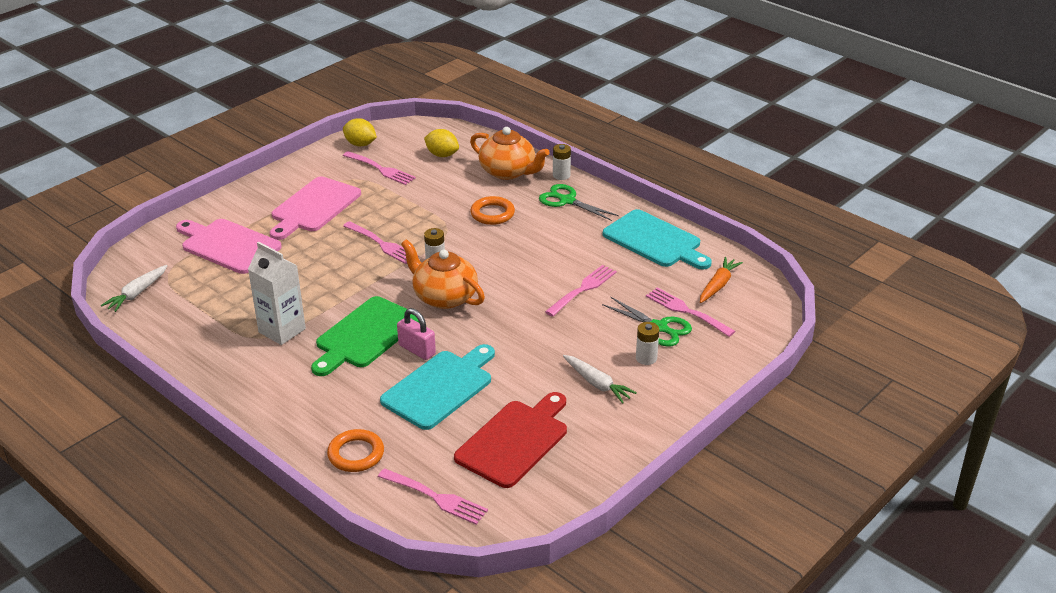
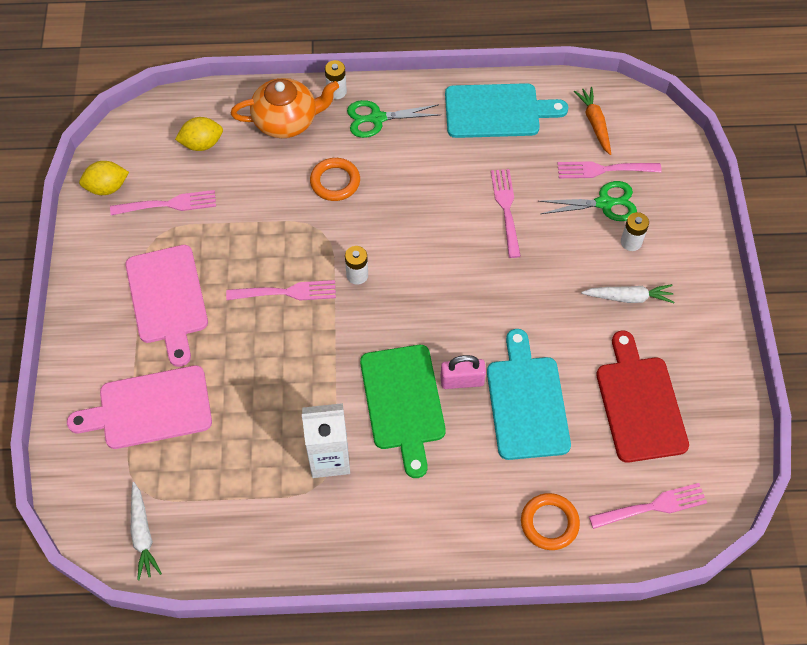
camera: 45 degrees left, 25 degrees up
orange teapot [401,239,485,309] -> none

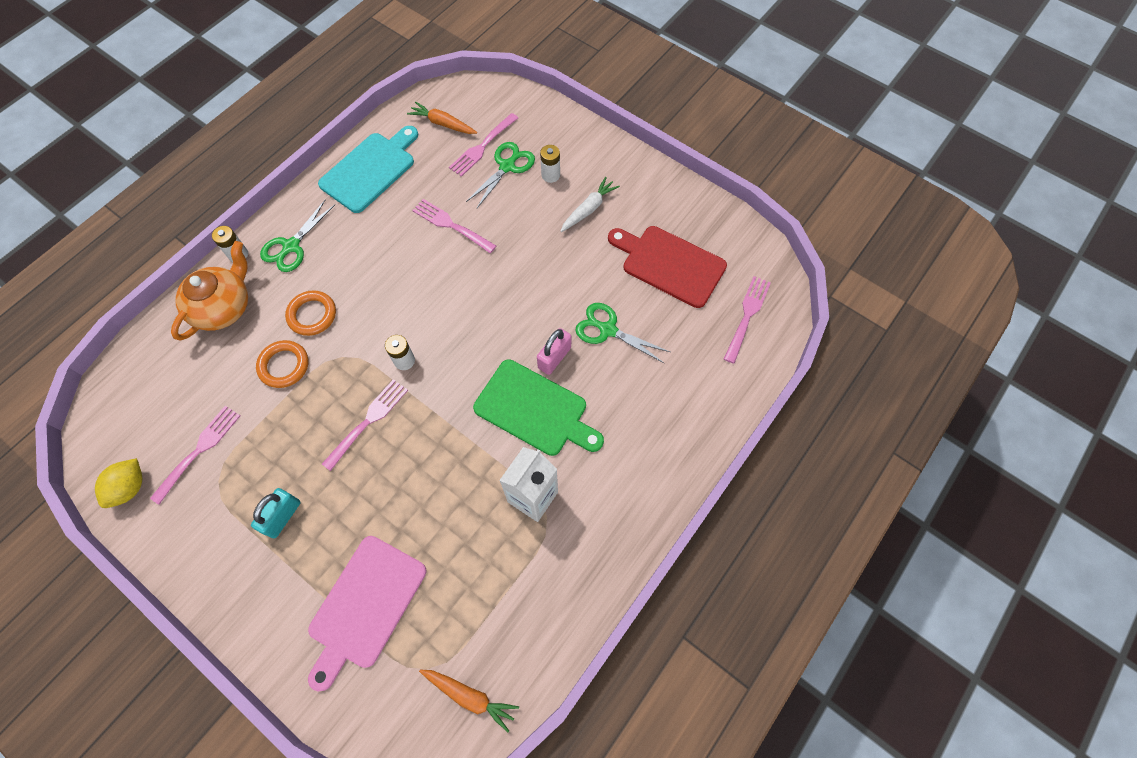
camera: 50 degrees left, 5 degrees up
pink cutting board [125,245,208,367] -> turquoise padlock [251,488,301,538]
white carrot [131,482,162,580] -> orange carrot [419,669,519,732]
yellow lemon [175,117,223,151] -> none
turquoise cutting board [487,329,571,460] -> green scissors [575,303,670,363]
orange ring [521,493,580,550] -> orange ring moved to [256,340,308,388]

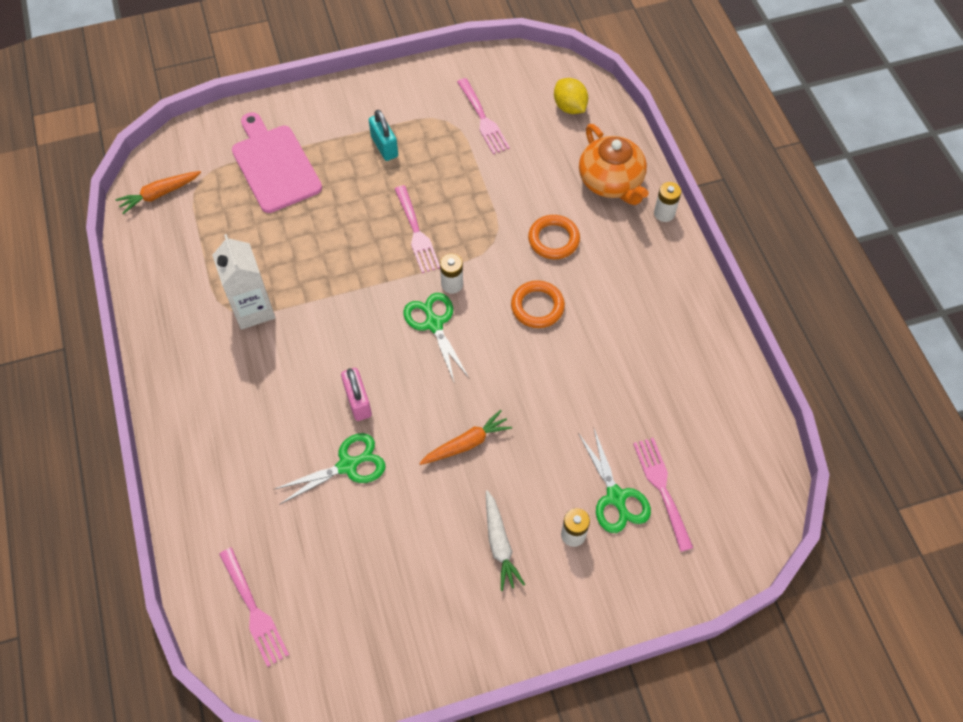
camera: 125 degrees right, 5 degrees down
yellow lemon [95,458,142,508] -> yellow lemon moved to [554,78,588,114]
orange ring [256,340,308,388] -> orange ring moved to [511,280,565,328]
green scissors [260,200,335,272] -> green scissors moved to [403,293,469,384]
turquoise cutting board [318,126,418,213] -> none
orange carrot [407,102,477,134] -> orange carrot moved to [419,410,512,465]
pink fork [412,199,496,253] -> none
green cutting board [473,359,604,456] -> none
red cutting board [608,226,727,308] -> none

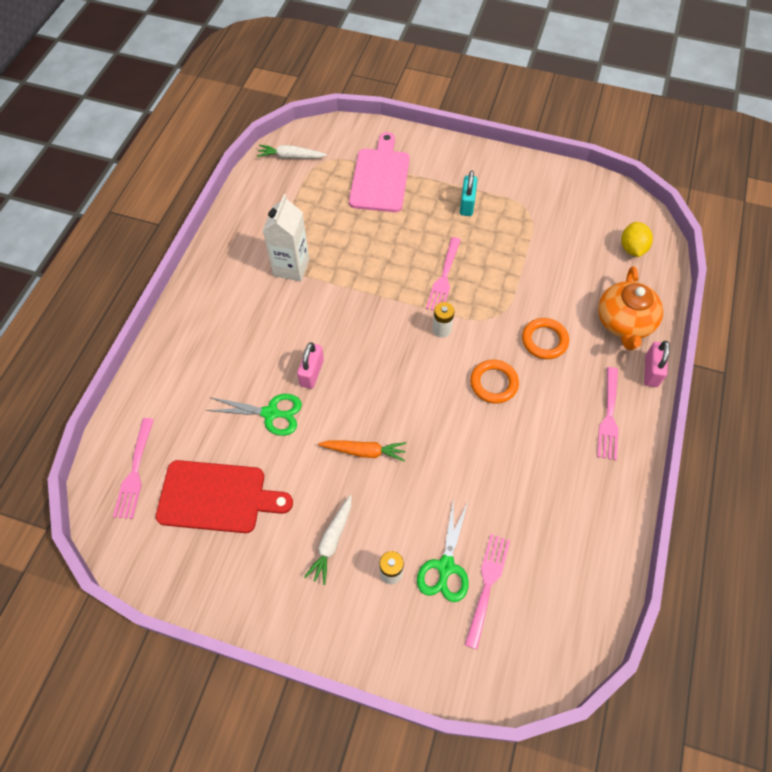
camera: 35 degrees right, 0 degrees up
orange carrot [115,171,201,214] -> white carrot [257,145,327,159]
green scissors [403,293,469,384] -> none
pink fork [457,78,510,154] -> pink fork moved to [597,367,619,460]
white battery [654,182,681,222] -> pink padlock [644,341,670,387]
none -> red cutting board [156,460,293,533]

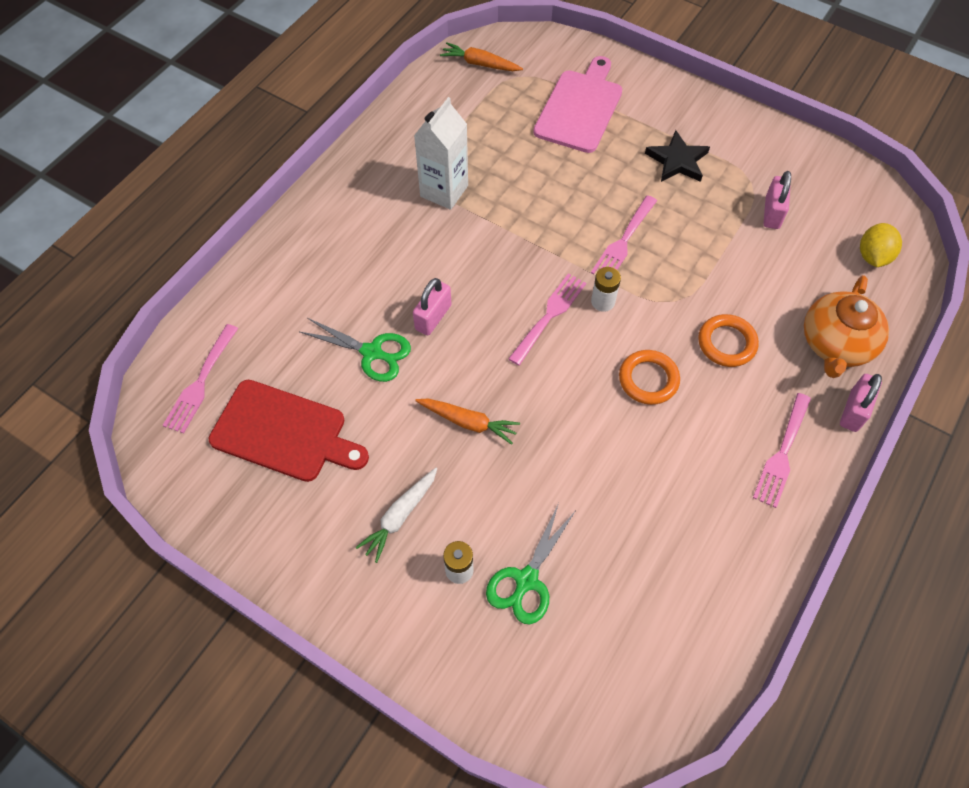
camera: 15 degrees right, 0 degrees up
white carrot [257,145,327,159] -> orange carrot [440,42,523,71]
turquoise padlock [460,171,477,216] -> black star [645,130,710,182]
pink fork [465,534,510,649] -> pink fork moved to [508,273,586,365]
none -> pink padlock [764,171,791,229]

